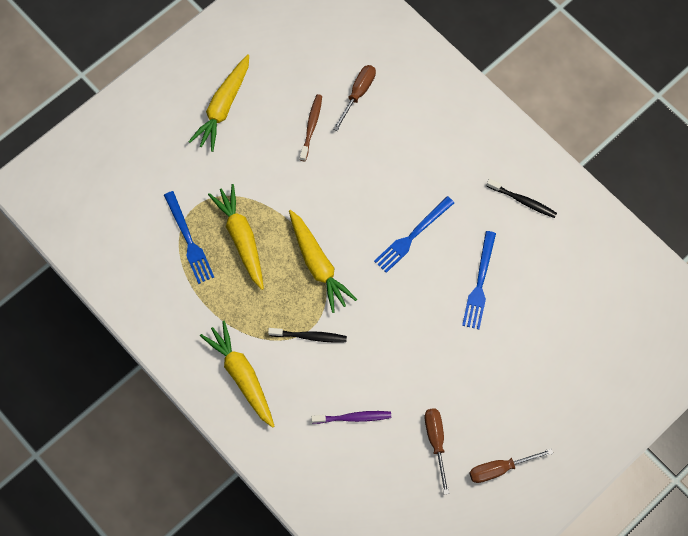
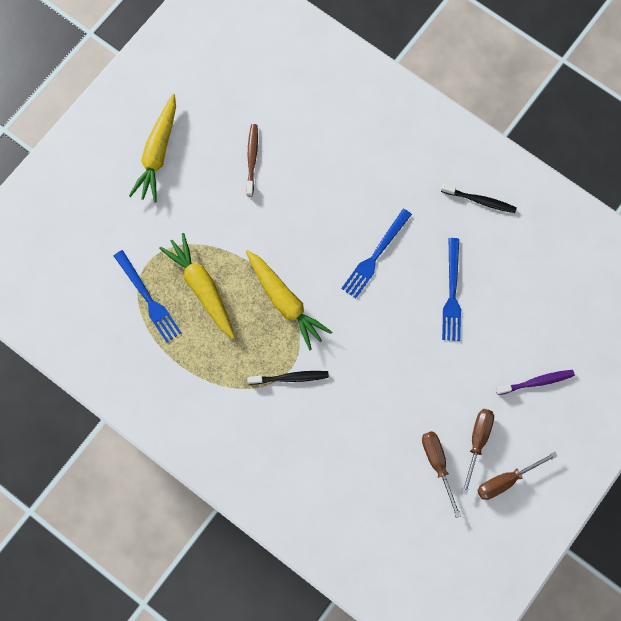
camera: 10 degrees left, 5 degrees up
yellow carrot [200,321,274,428] -> none
purple toothbrush [311,411,391,424] -> purple toothbrush moved to [496,370,575,395]
brown screwdriver [333,65,376,131] -> brown screwdriver moved to [462,409,494,495]

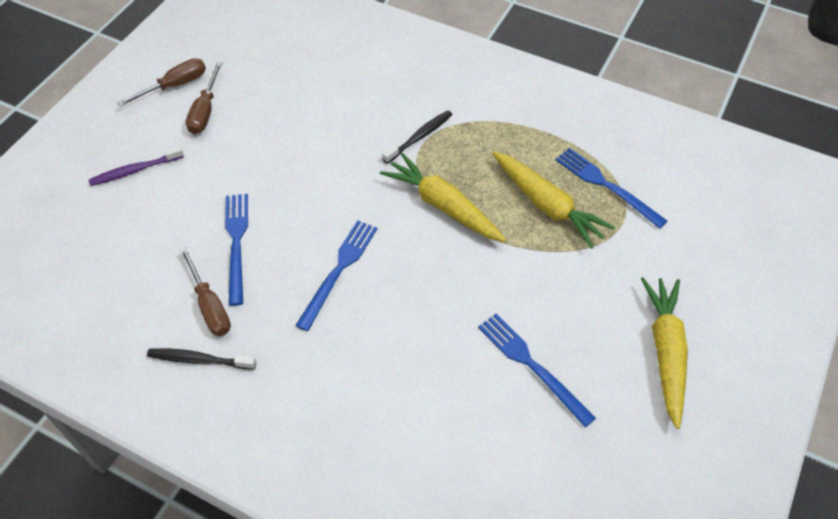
camera: 170 degrees right, 20 degrees down
brown toothbrush [246,124,258,197] -> blue fork [478,314,596,428]
black toothbrush [248,371,329,385] -> black toothbrush turned 150 degrees clockwise [382,110,452,164]
brown screwdriver [422,431,461,518] -> brown screwdriver moved to [180,247,231,336]

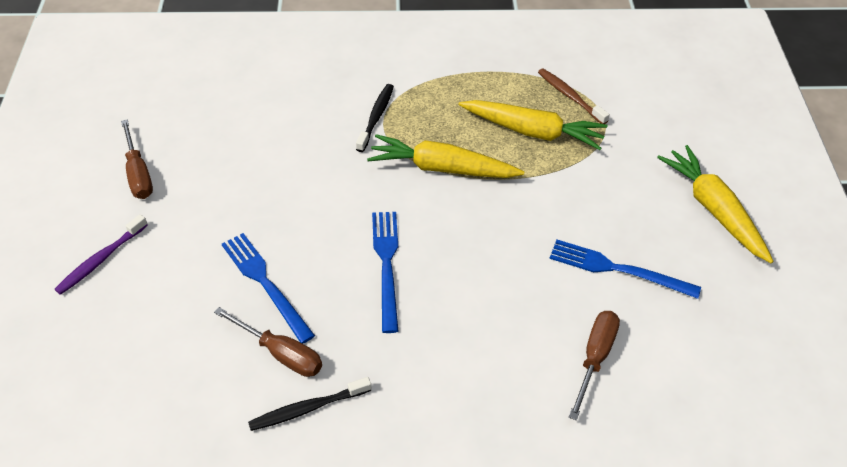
camera: 30 degrees left, 5 degrees down
brown screwdriver [117,58,206,107] -> brown screwdriver moved to [569,311,620,421]
blue fork [555,148,668,229] -> brown toothbrush [538,68,610,124]

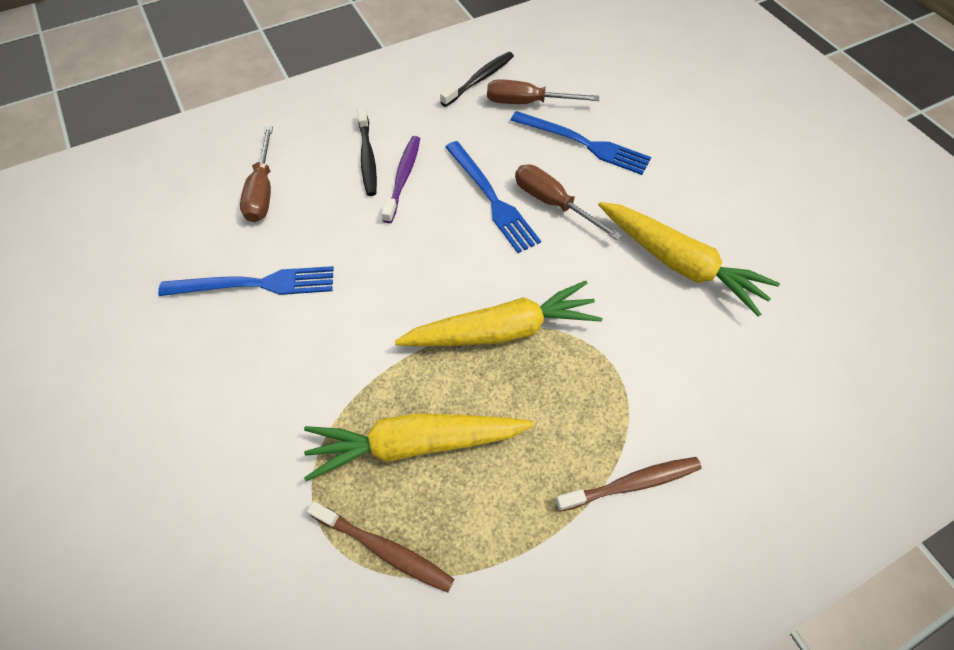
camera: 155 degrees right, 10 degrees up
purple toothbrush [54,214,148,295] -> purple toothbrush moved to [381,136,420,223]
brown screwdriver [121,119,153,199] -> brown screwdriver moved to [515,164,622,240]
black toothbrush [356,84,394,152] -> black toothbrush moved to [357,107,377,196]
yellow carrot [657,145,774,263] -> yellow carrot moved to [598,202,780,316]
none -> brown toothbrush [555,457,702,512]

